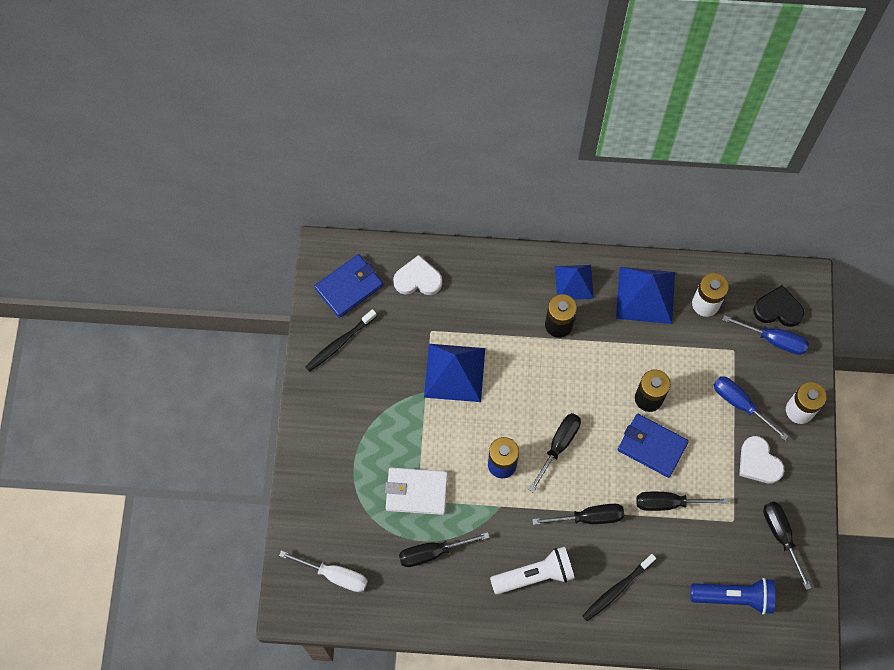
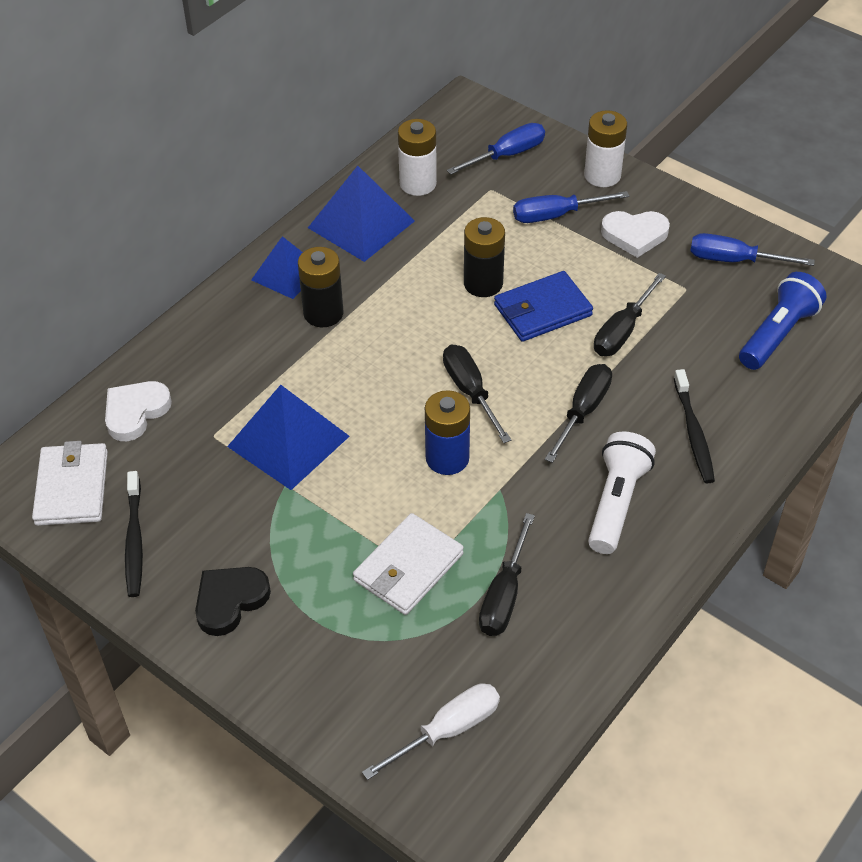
camera: 55 degrees left, 20 degrees down
blue wallet [314,254,383,318] -> white wallet [32,441,108,526]
black heart [753,285,804,327] -> black heart moved to [195,567,271,636]
black screwdriver [763,501,812,590] -> blue screwdriver [690,233,815,266]

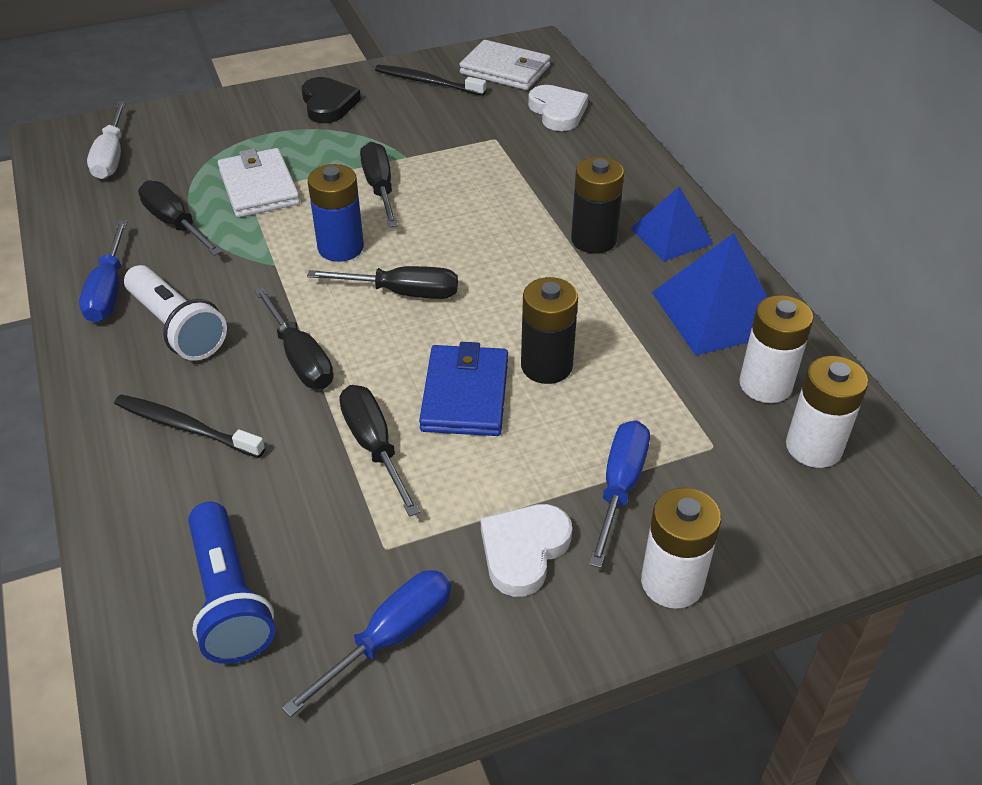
camera: 120 degrees right, 5 degrees down
blue pyramid [227,385,350,490] -> none
blue screwdriver [447,123,545,175] -> blue screwdriver moved to [79,220,128,323]
none -> black screwdriver [360,142,398,227]
none -> white battery [786,356,868,468]

